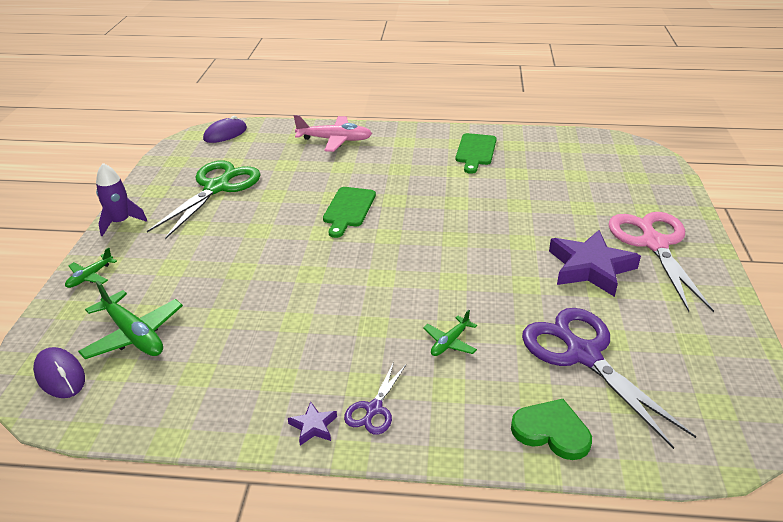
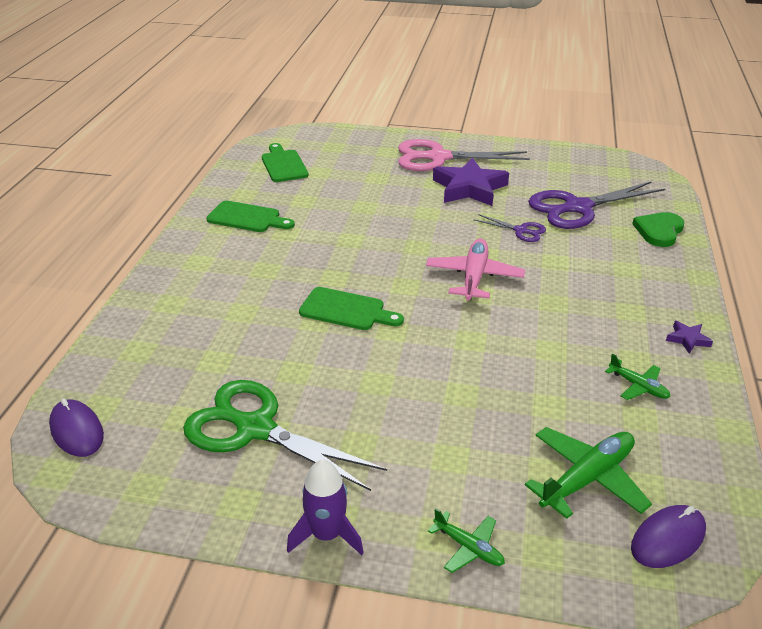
camera: 85 degrees left, 0 degrees up
pink plane [294,115,372,152] -> pink plane moved to [426,239,525,301]
purple scissors [344,362,406,435] -> purple scissors moved to [473,214,546,242]
green plane [423,310,477,356] -> green plane moved to [605,354,670,400]
none -> green cutting board [262,143,309,182]

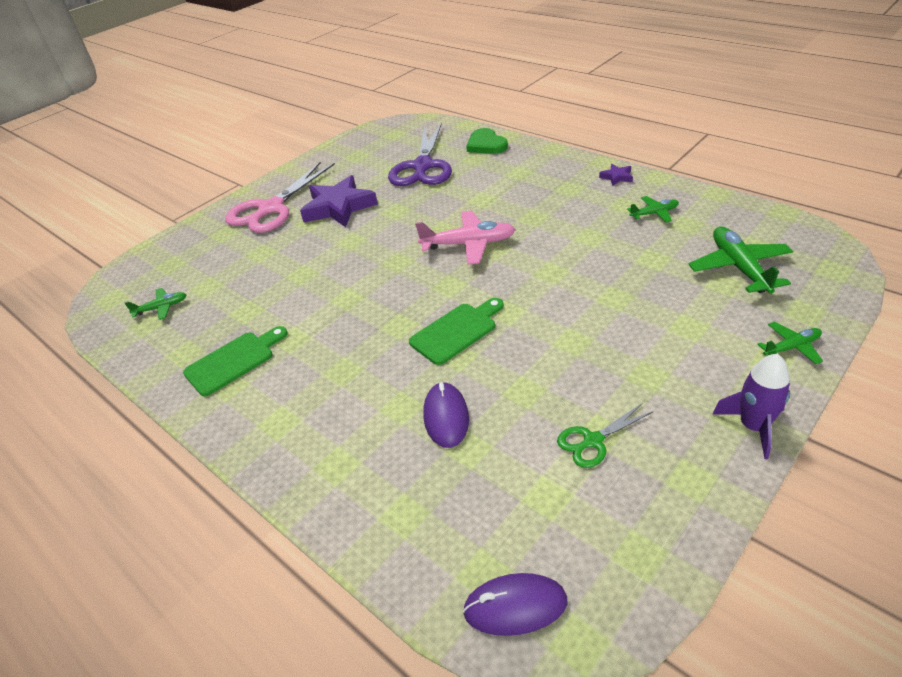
camera: 55 degrees left, 5 degrees up
green scissors [183,380,387,491] -> green scissors [557,403,654,468], size x0.48
green cutting board [262,143,309,182] -> green plane [125,288,187,320]
pink plane [426,239,525,301] -> pink plane turned 135 degrees clockwise [415,210,516,265]
purple scissors [473,214,546,242] -> none
purple mouse [631,505,706,568] -> purple mouse moved to [423,382,469,448]

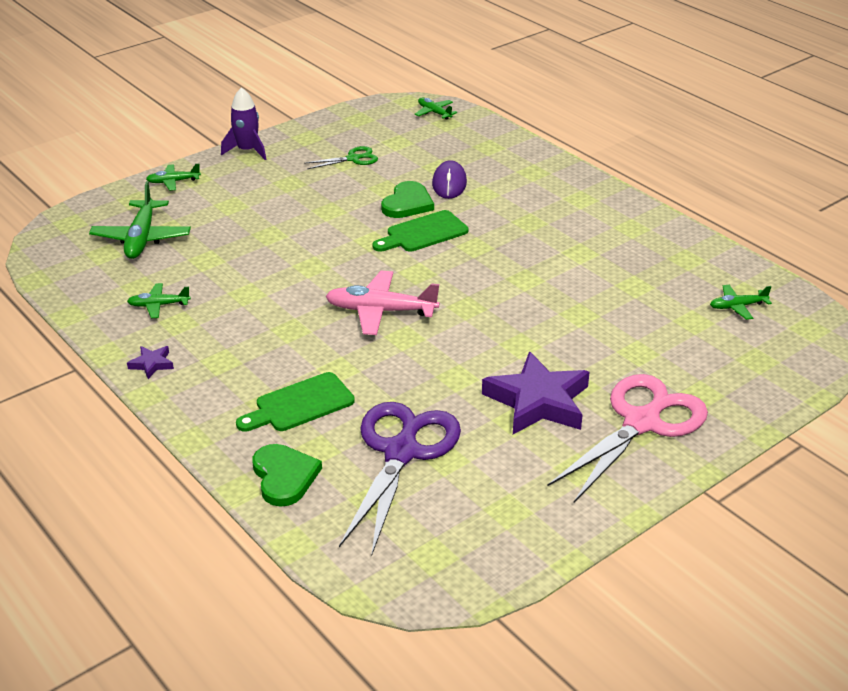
camera: 175 degrees left, 5 degrees down
green cutting board [183,326,288,396] -> green cutting board moved to [236,372,355,432]
purple mouse [463,573,567,636] -> green plane [415,98,457,120]
none -> green heart [381,181,434,218]

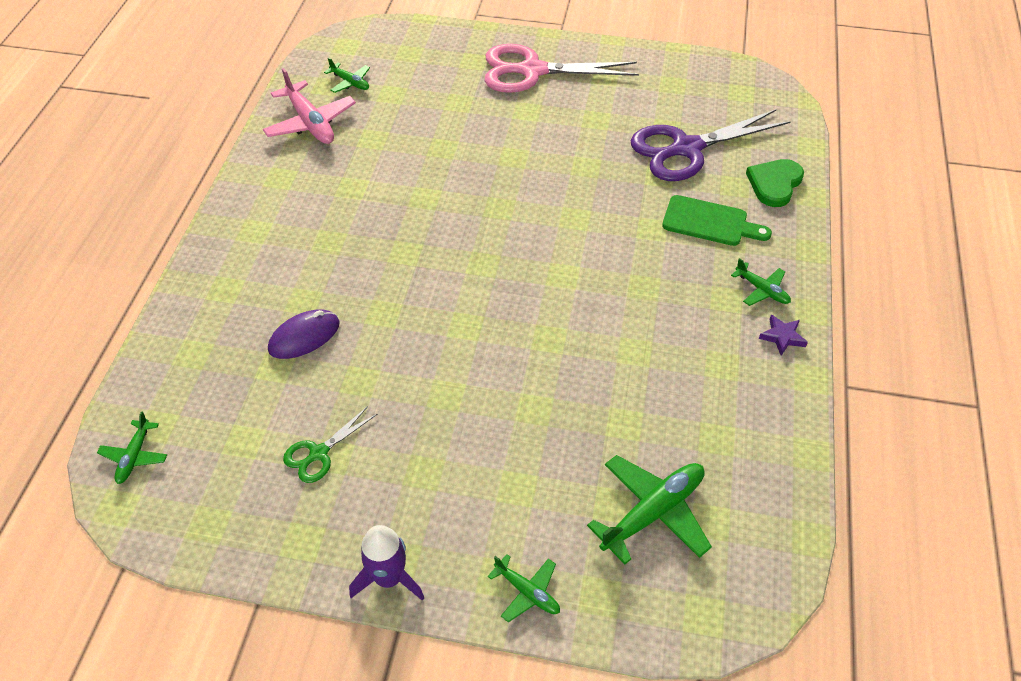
camera: 130 degrees left, 15 degrees up
green plane [127,283,191,318] -> green plane moved to [731,258,791,306]
green scissors [304,146,378,169] -> green scissors turned 75 degrees counterclockwise [283,406,377,483]
pink plane [325,271,439,335] -> pink plane moved to [263,68,356,144]
green cutting board [372,210,468,252] -> none
green heart [381,181,434,218] -> none
purple star [482,351,590,434] -> none

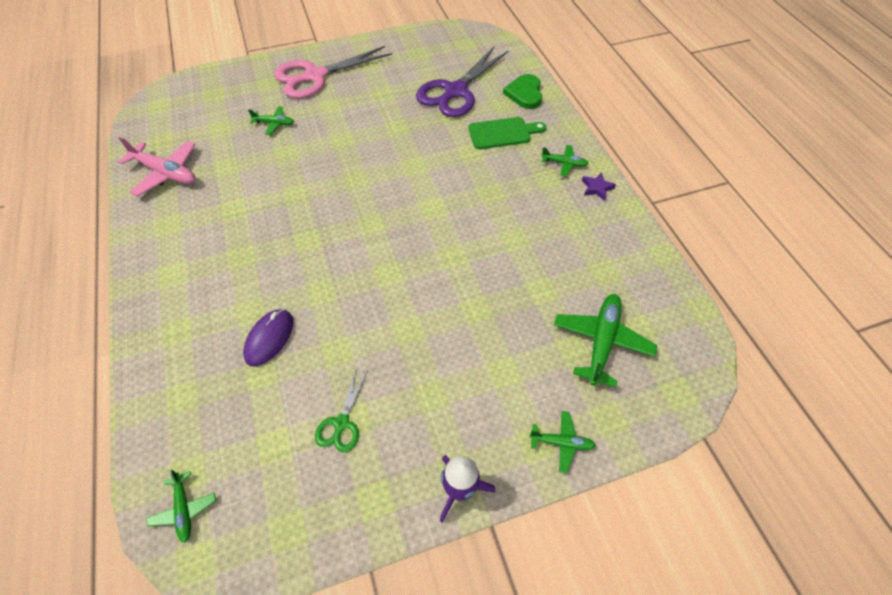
camera: 30 degrees left, 5 degrees up
green plane [324,57,370,93] -> green plane moved to [248,106,294,135]

